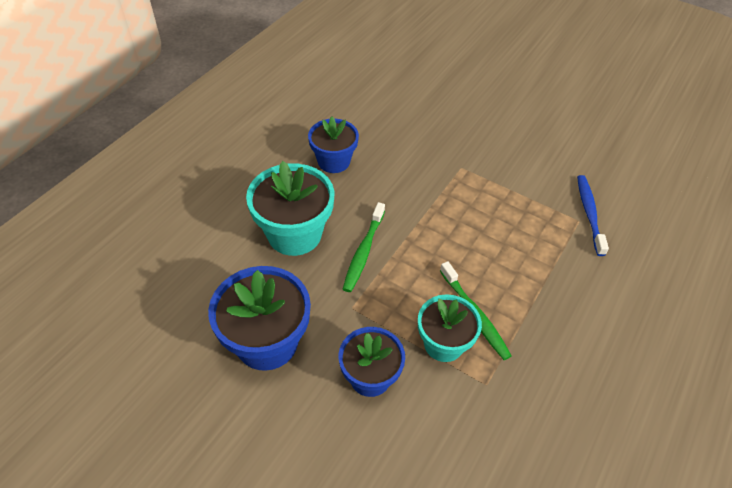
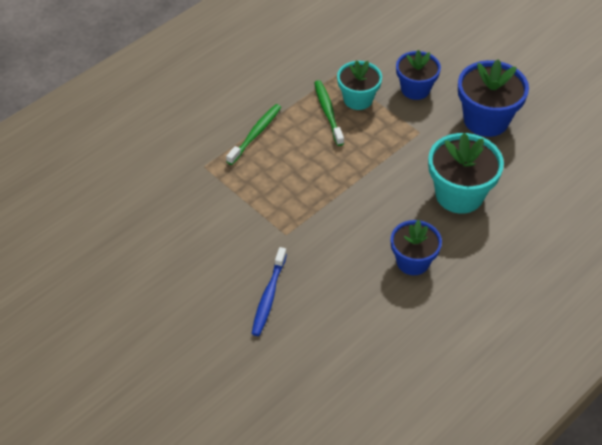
camera: 165 degrees left, 0 degrees up
green toothbrush [343,202,385,292] -> green toothbrush moved to [226,104,281,165]
blue toothbrush [577,175,609,256] -> blue toothbrush moved to [251,247,287,336]

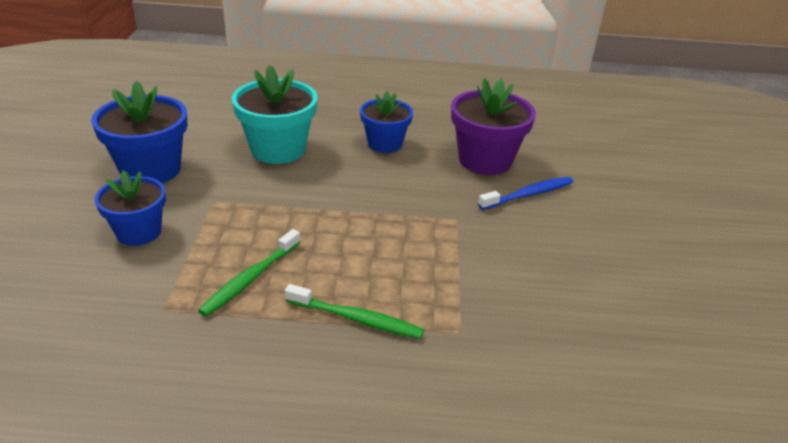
camera: 135 degrees left, 15 degrees down
green toothbrush [226,104,281,165] -> green toothbrush turned 150 degrees counterclockwise [285,284,424,339]
turquoise flower pot [337,60,382,110] -> none
none -> purple flower pot [451,78,536,175]

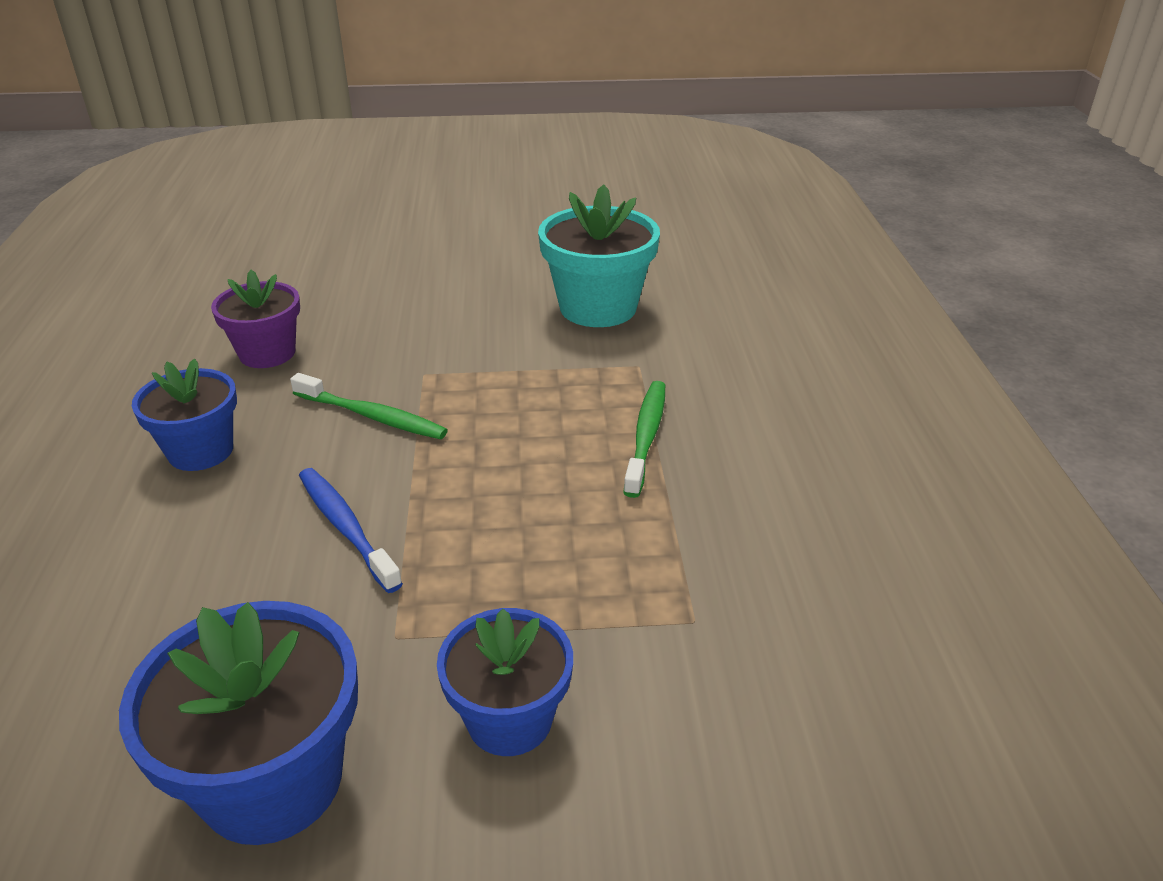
camera: 95 degrees left, 0 degrees up
green toothbrush [198,229,301,316] -> green toothbrush moved to [290,373,448,439]
turquoise flower pot [231,65,318,164] -> turquoise flower pot moved to [538,184,660,327]
purple flower pot [451,78,536,175] -> purple flower pot [211,270,300,368], size x0.66
blue toothbrush [478,177,573,210] -> blue toothbrush moved to [299,468,403,593]

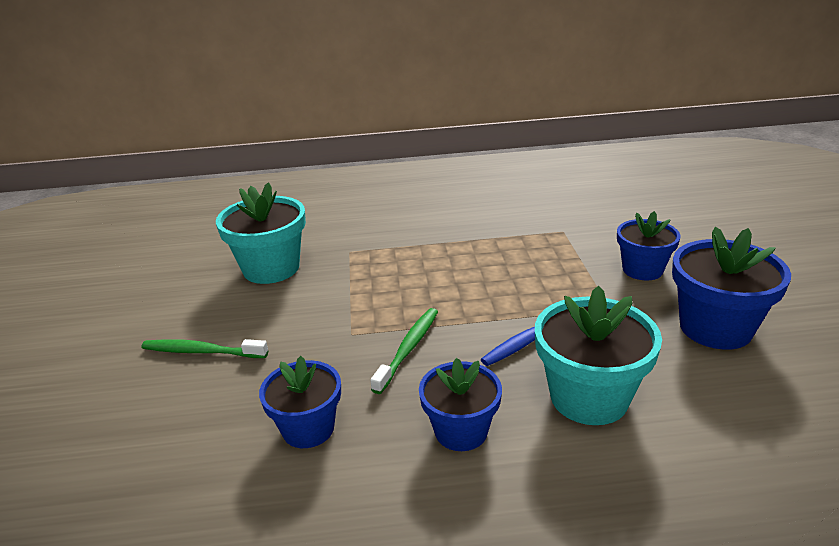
camera: 90 degrees left, 5 degrees down
purple flower pot [211,270,300,368] -> blue flower pot [259,356,341,448]
green toothbrush [623,381,665,498] -> green toothbrush moved to [141,339,268,358]
none -> turquoise flower pot [535,286,662,425]

